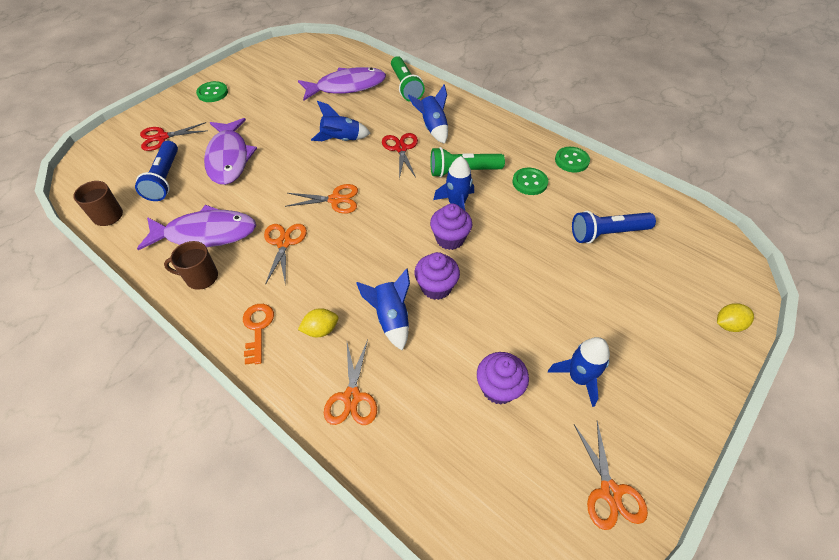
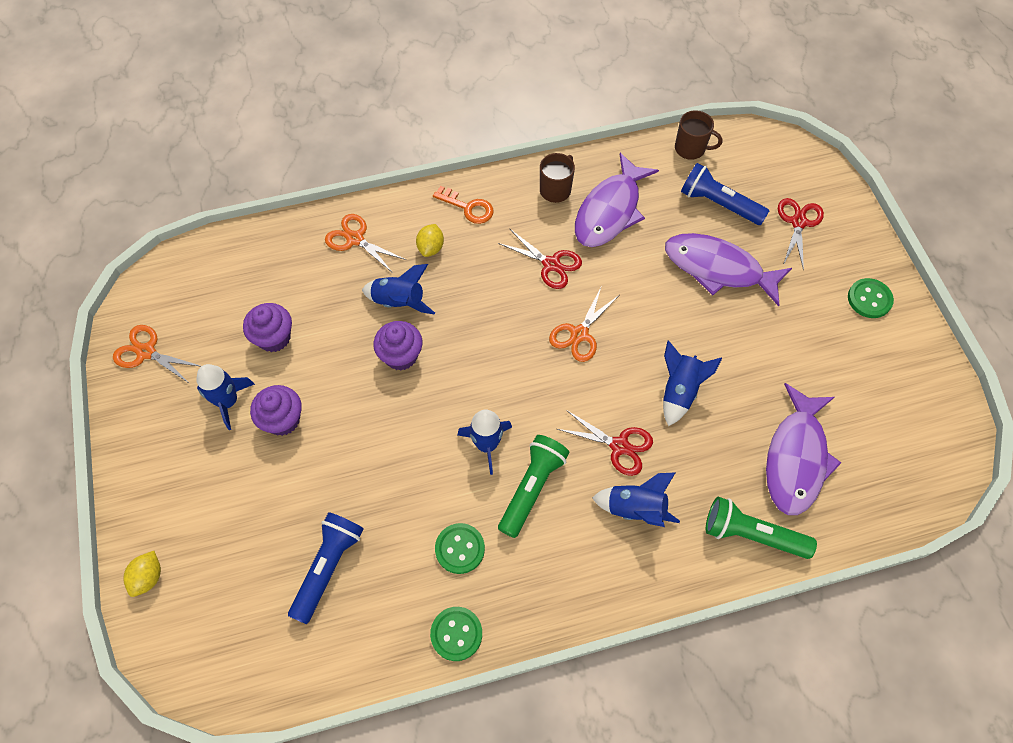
camera: 125 degrees right, 10 degrees up
orange scissors [264,224,307,285] -> red scissors [498,229,582,289]
purple cupcake [430,204,473,250] -> purple cupcake moved to [250,385,302,436]

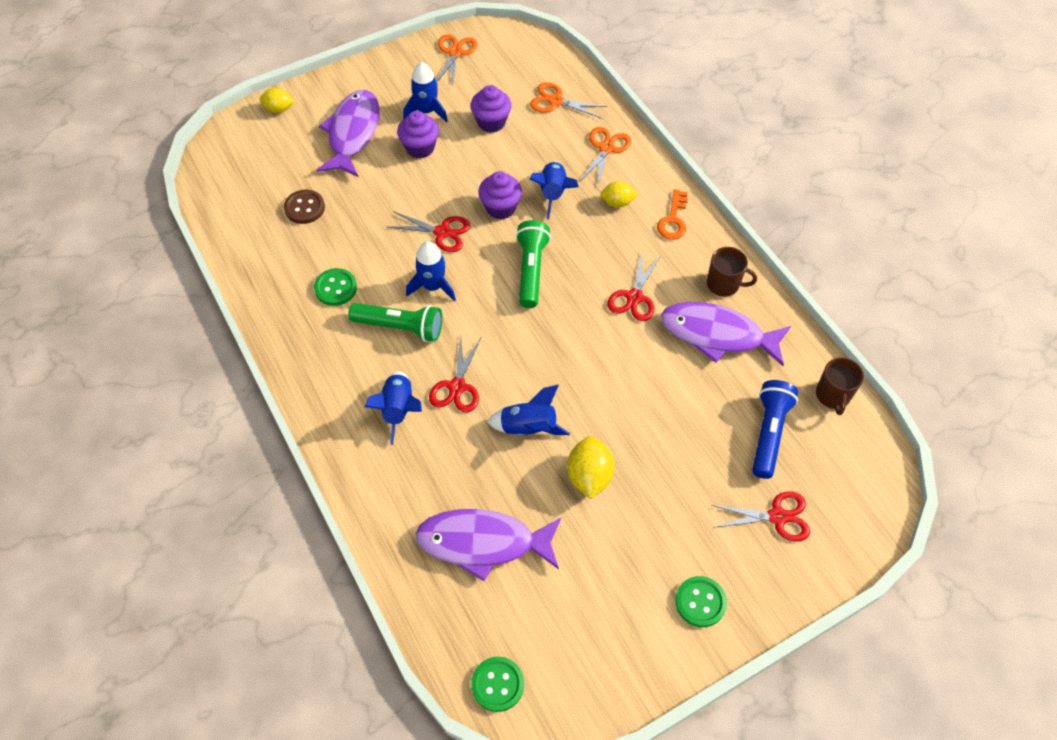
camera: 75 degrees right, 5 degrees down
blue flashlight [288,512,364,624] -> brown button [284,190,325,224]
green button [430,607,482,661] -> green button moved to [471,657,524,712]
orange scissors [549,285,619,362] -> orange scissors moved to [530,82,607,119]
purple fish [665,233,792,306] -> purple fish moved to [317,90,380,177]
green flashlight [706,497,817,559] -> green flashlight moved to [516,220,551,308]
none -> red scissors [388,211,471,252]
none -> yellow lemon [567,436,615,499]

